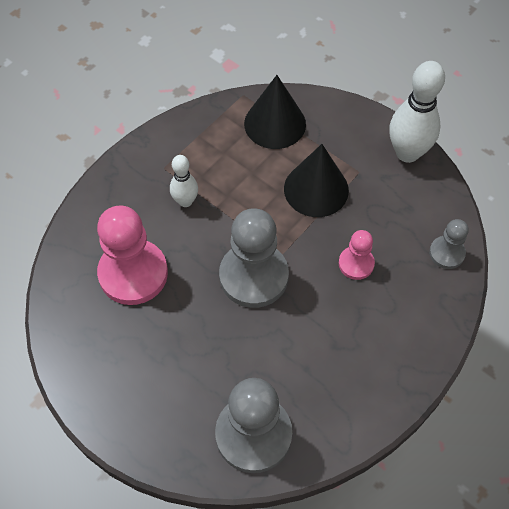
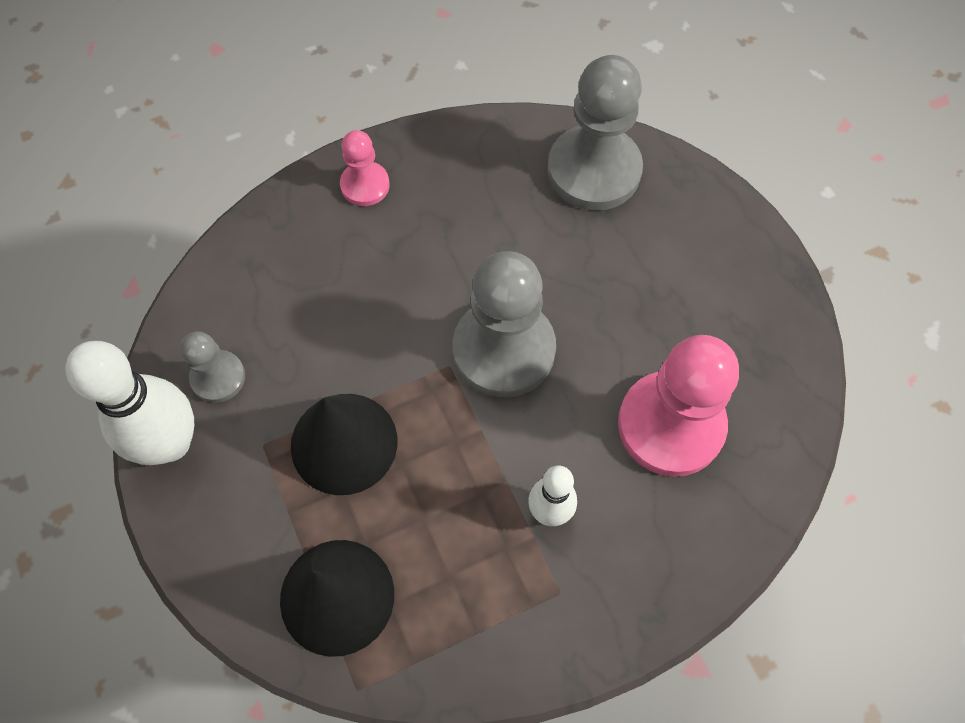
camera: 155 degrees left, 5 degrees up
pink pawn [339,230,375,280] -> pink pawn moved to [340,130,390,206]
grey pawn [429,219,469,269] -> grey pawn moved to [180,331,245,403]

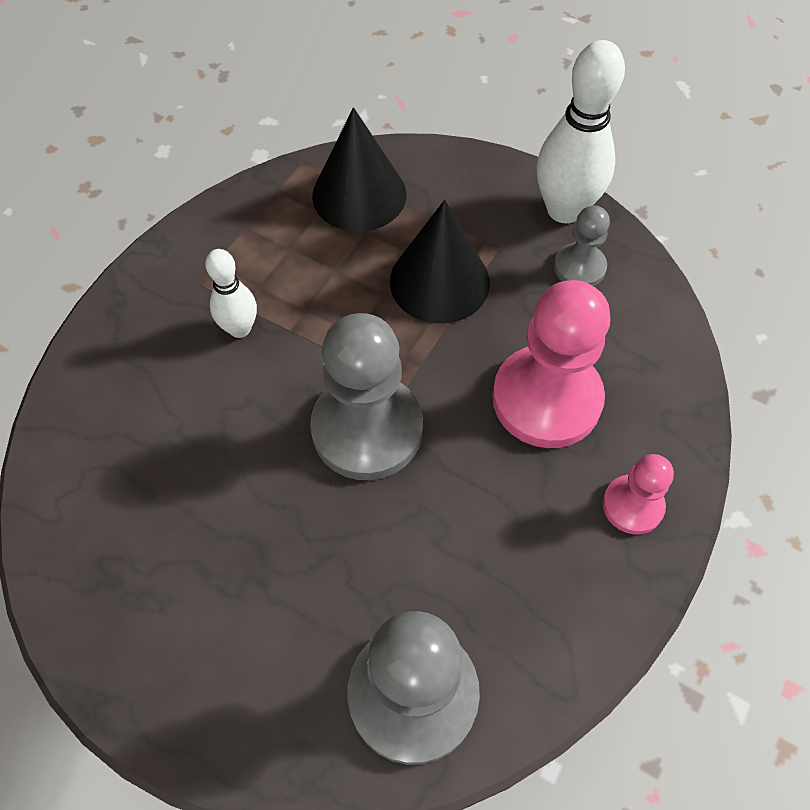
camera: 145 degrees right, 5 degrees down
pink pawn [618,335,739,477] -> pink pawn moved to [492,280,610,448]

